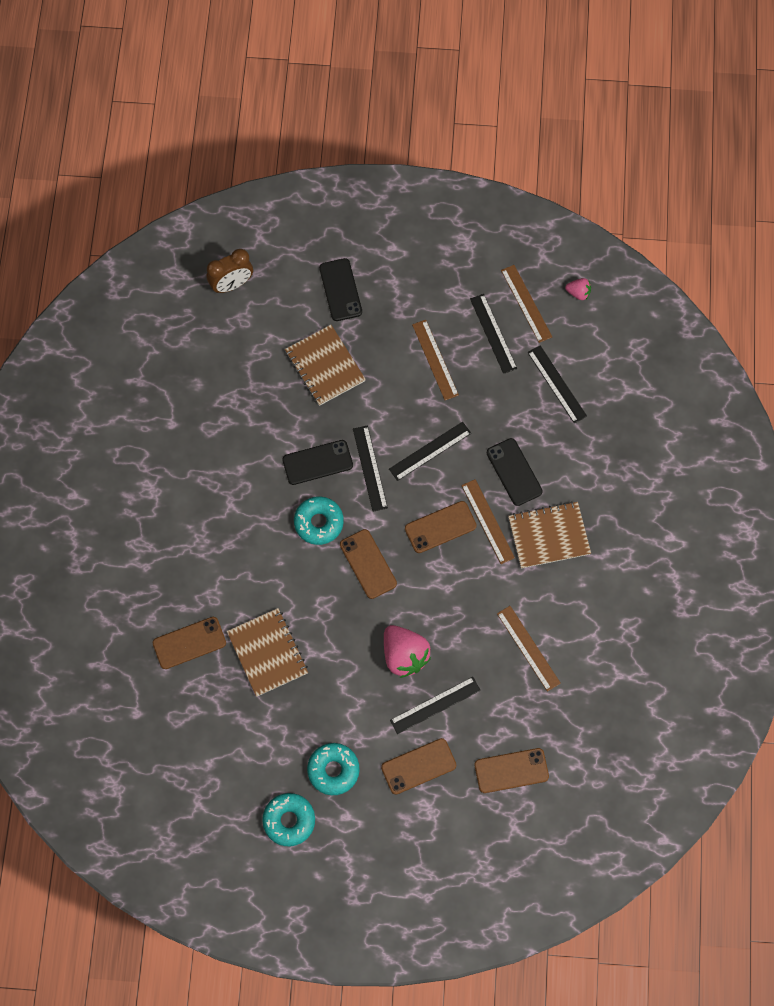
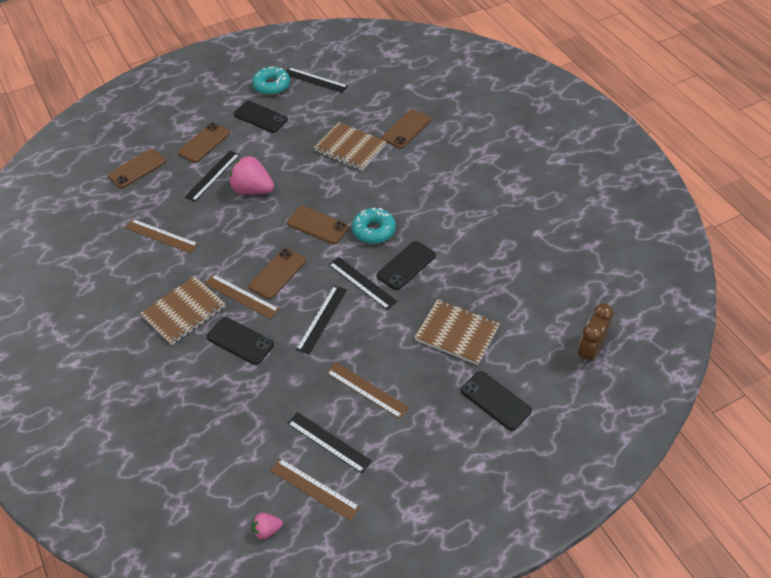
camera: 150 degrees right, 20 degrees down
turquoise donut [307,743,360,795] -> black phone [234,101,288,133]
black ruler [527,346,587,424] -> black ruler moved to [286,67,348,93]

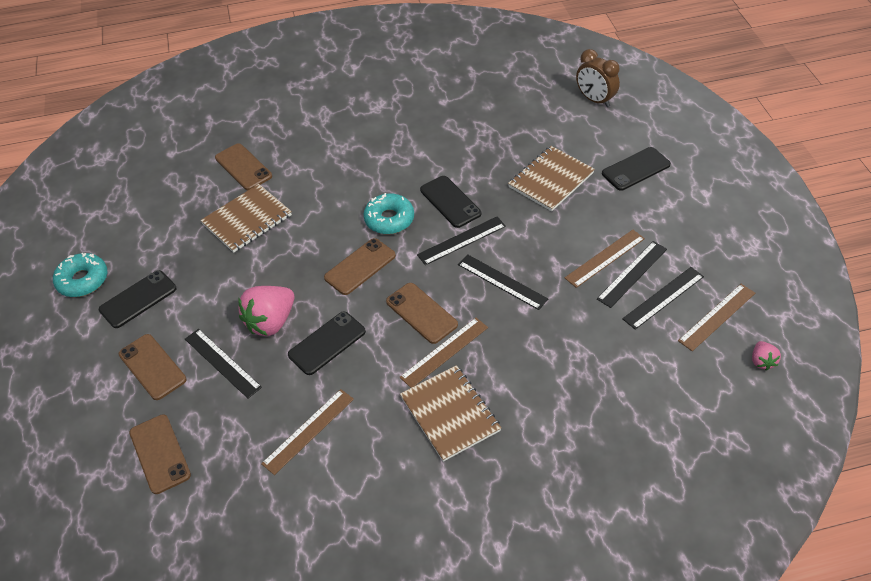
camera: 75 degrees left, 0 degrees up
black phone [206,317,274,365] -> black phone moved to [288,312,366,375]
black ruler [286,67,348,93] -> black ruler moved to [597,241,667,308]

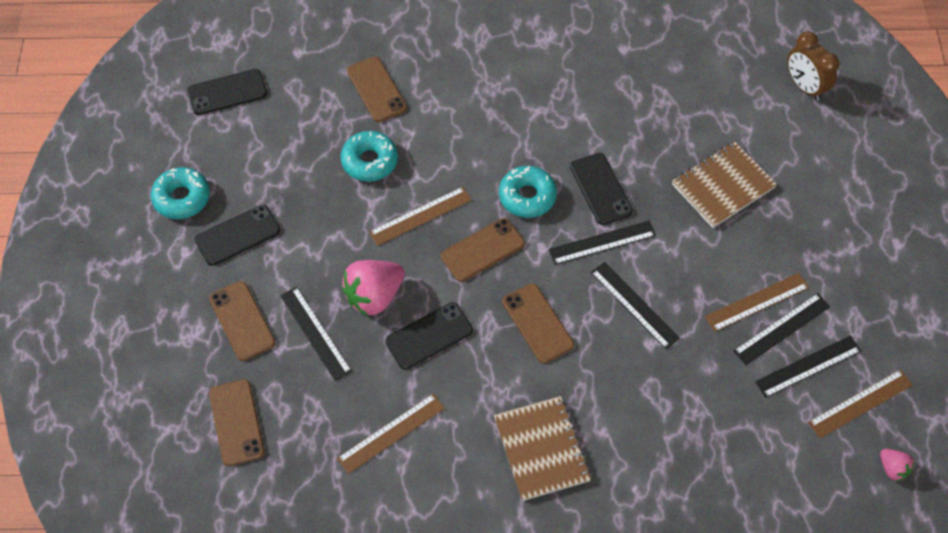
camera: 10 degrees right, 10 degrees up
brown notebook [200,184,292,253] -> turquoise donut [340,131,398,182]
brown ruler [400,318,488,388] -> brown ruler moved to [369,187,472,246]
black phone [602,147,671,191] -> black phone moved to [187,69,267,115]
pink strawberry [752,341,781,370] -> pink strawberry turned 45 degrees counterclockwise [880,449,915,481]

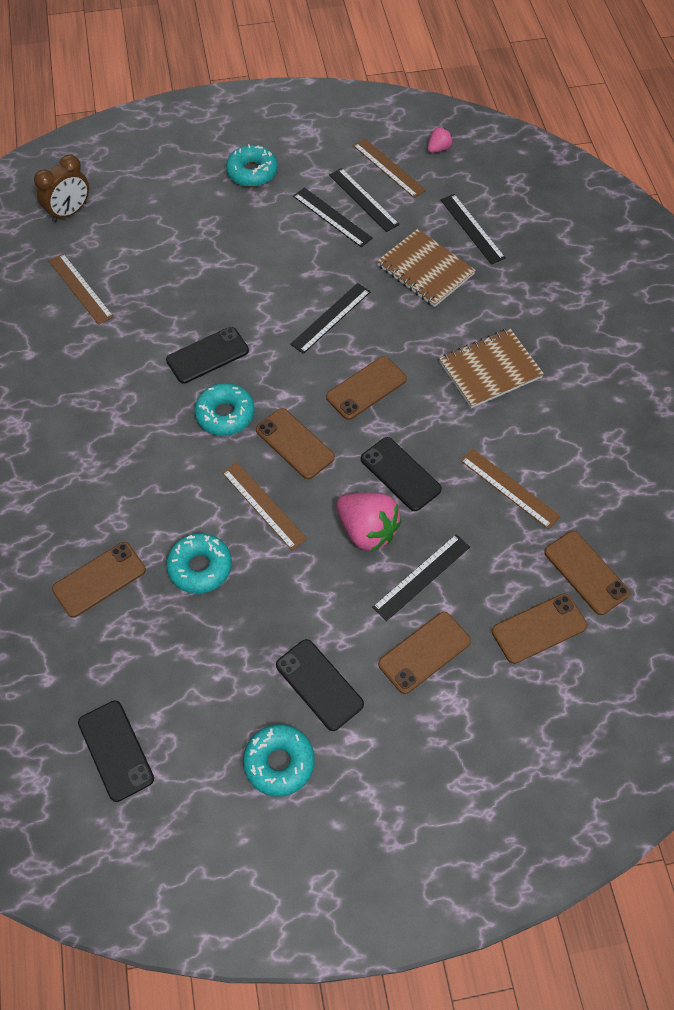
camera: 100 degrees left, 0 degrees up
black ruler [548,221,656,265] -> black ruler moved to [440,194,506,264]
brown notebook [672,141,777,228] -> brown notebook moved to [377,229,476,307]
brown ruler [705,273,809,332] -> brown ruler moved to [49,253,114,325]
none -> turquoise donut [226,144,278,187]
none -> brown phone [544,531,630,615]

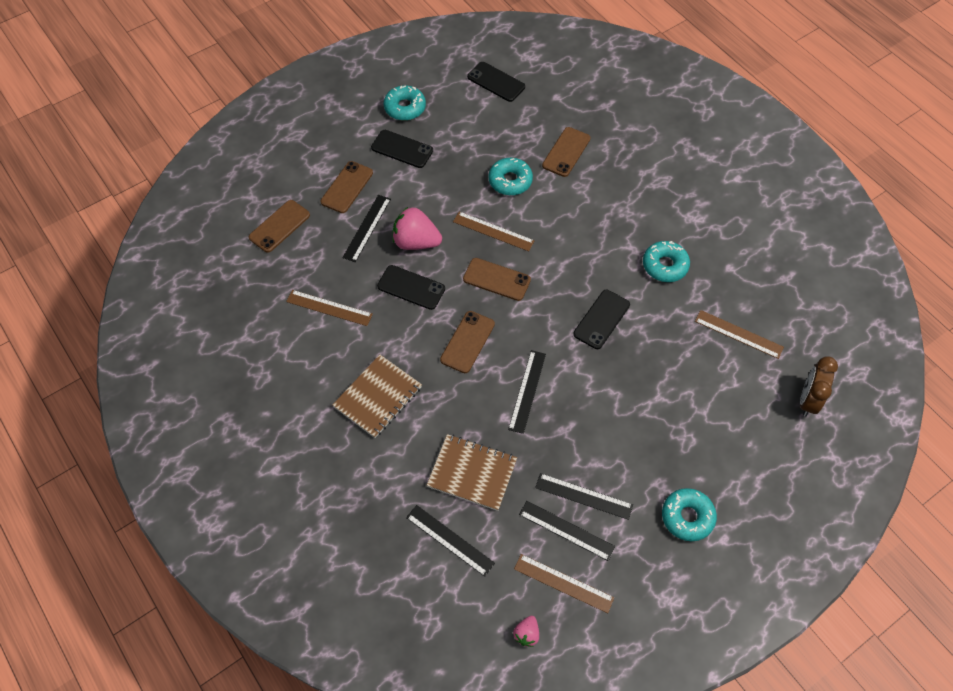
camera: 155 degrees right, 0 degrees up
turquoise donut [195,383,255,436] -> turquoise donut moved to [643,241,690,282]
brown phone [544,531,630,615] -> none

